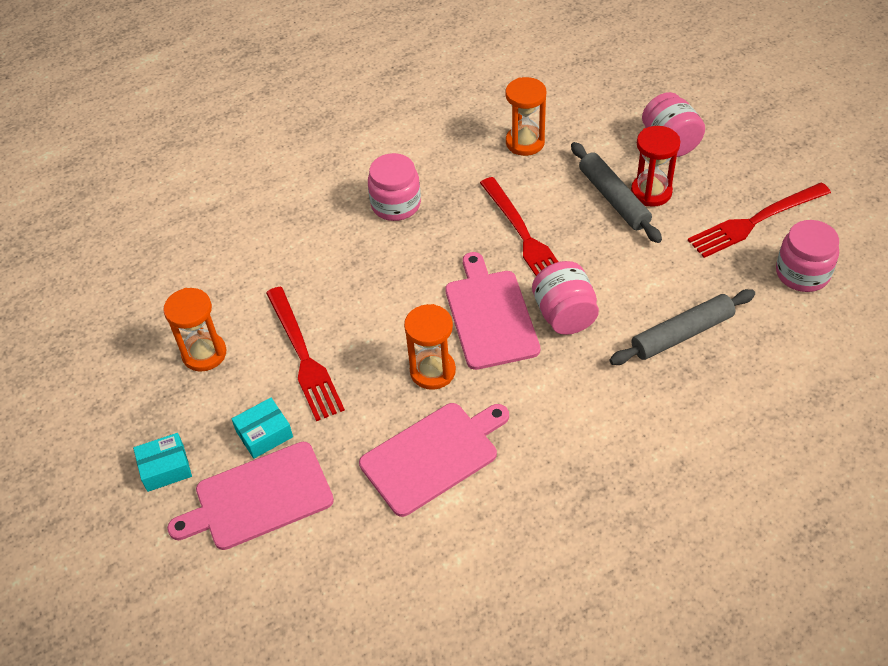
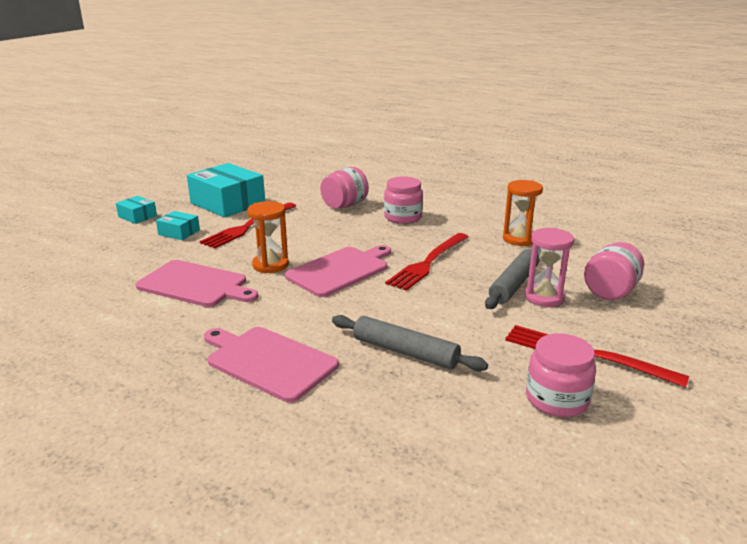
camera: 55 degrees right, 25 degrees down
orange hourglass [163,288,226,372] -> turquoise box [187,163,265,218]
pink cutting board [167,442,334,550] -> pink cutting board moved to [204,327,339,402]
pink jar [532,261,599,335] -> pink jar moved to [320,167,369,209]
red hourglass [631,126,680,207] -> pink hourglass [525,228,574,307]

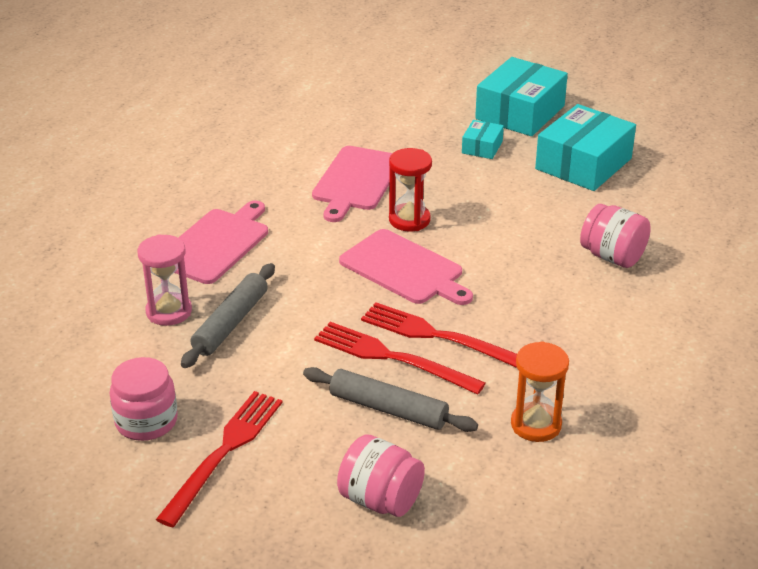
camera: 85 degrees right, 10 degrees up
turquoise box [116,196,157,224] -> turquoise box [475,57,568,136], size x2.06
red fork [199,202,296,248] -> red fork moved to [314,322,486,395]
orange hourglass [247,201,289,273] -> red hourglass [389,148,432,231]
pink jar [384,176,423,224] -> none
pink hourglass [525,228,574,307] -> pink hourglass moved to [137,235,192,326]

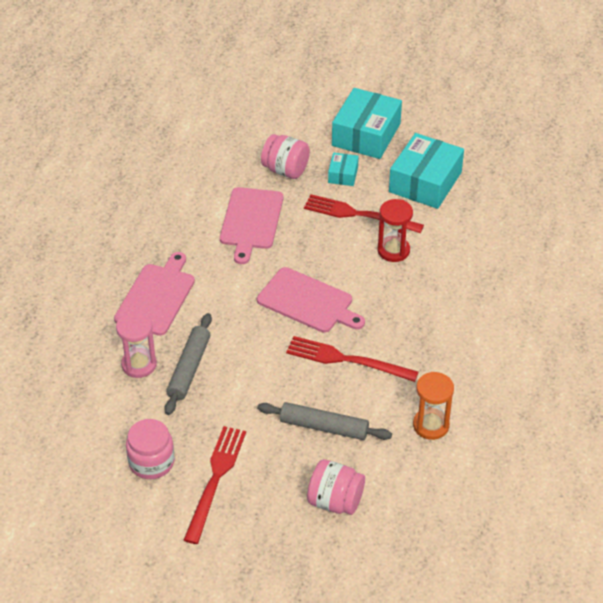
camera: 10 degrees left, 10 degrees up
red fork [314,322,486,395] -> red fork moved to [304,194,424,233]
red hourglass [389,148,432,231] -> red hourglass moved to [377,199,413,262]
pink jar [580,204,651,268] -> pink jar moved to [261,134,310,179]

